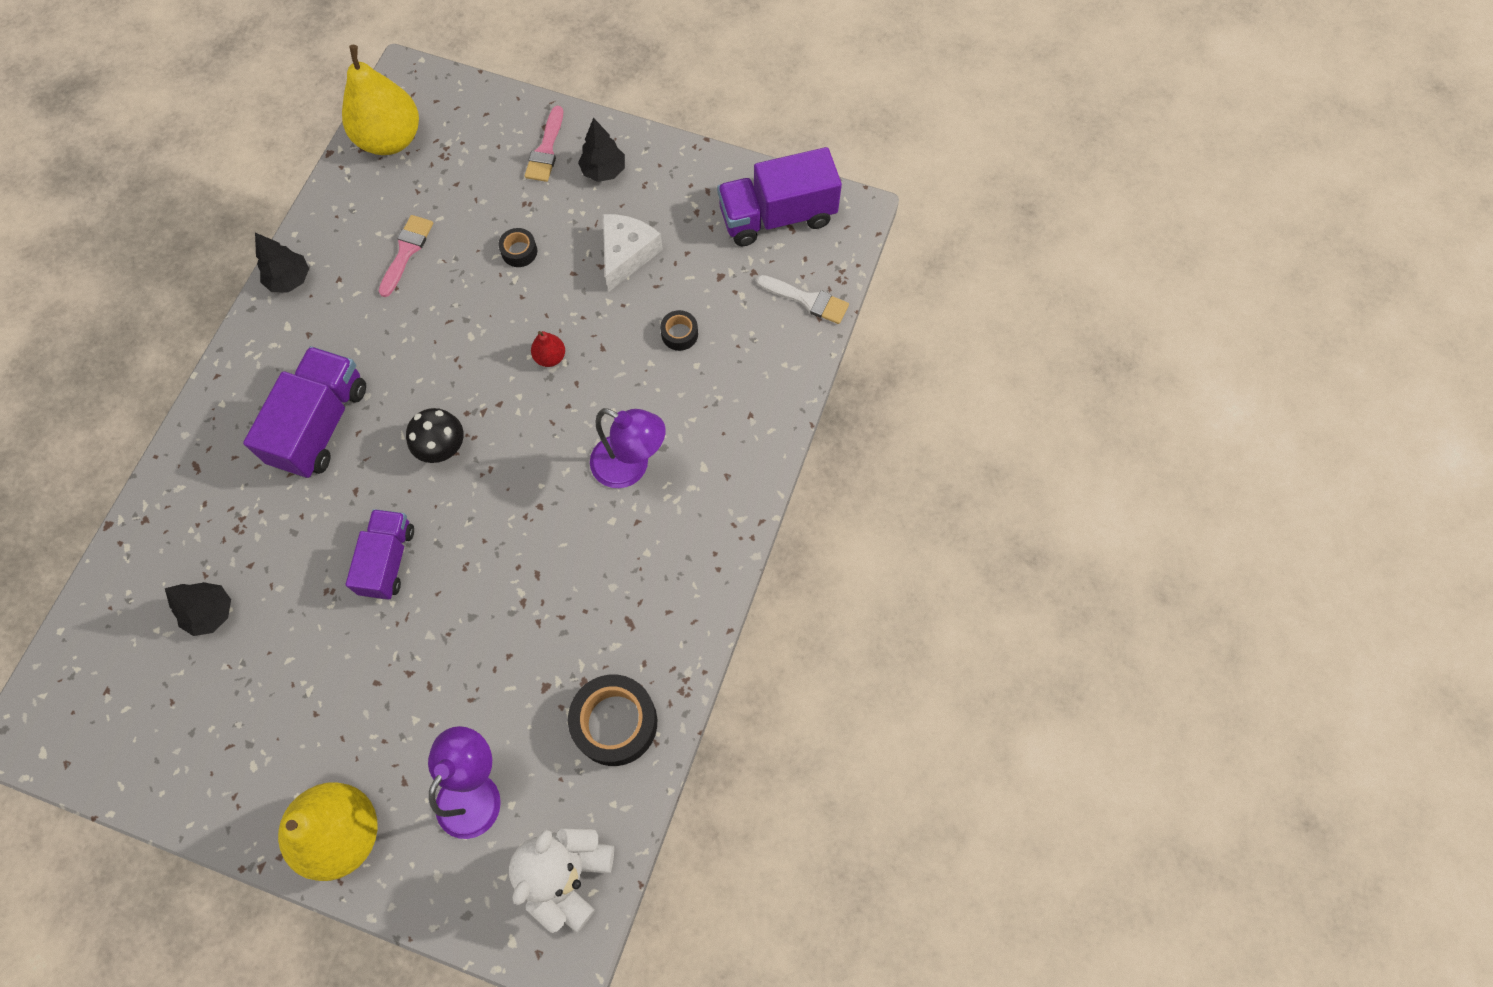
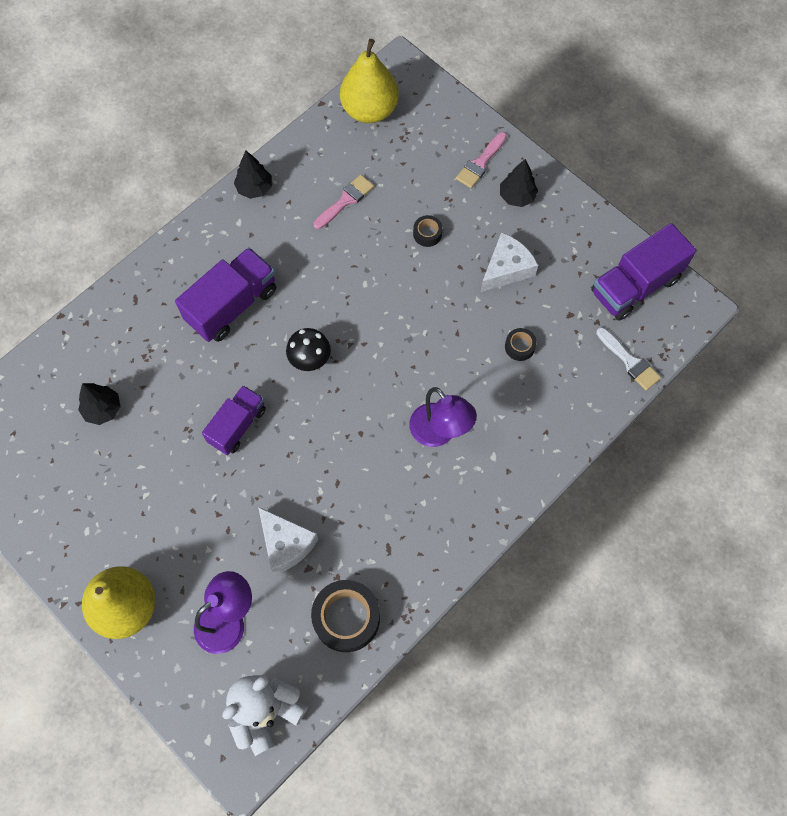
camera: 25 degrees right, 0 degrees up
red pear [531,331,565,367] -> none
purple truck [717,147,842,246] -> purple truck turned 45 degrees counterclockwise [591,223,697,321]
none -> white cheese [258,507,318,574]

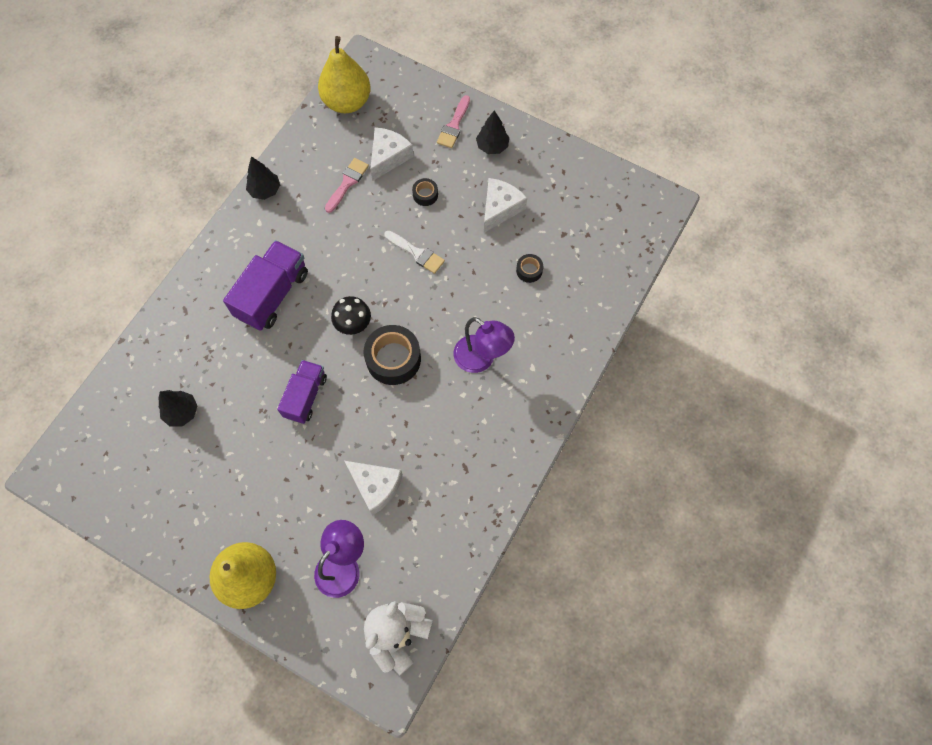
camera: 15 degrees left, 0 degrees up
black tape [311,580,380,652] -> black tape moved to [364,325,421,385]
purple truck [591,223,697,321] -> none
white brush [596,327,661,390] -> white brush moved to [384,231,445,274]
none -> white cheese [370,127,414,181]

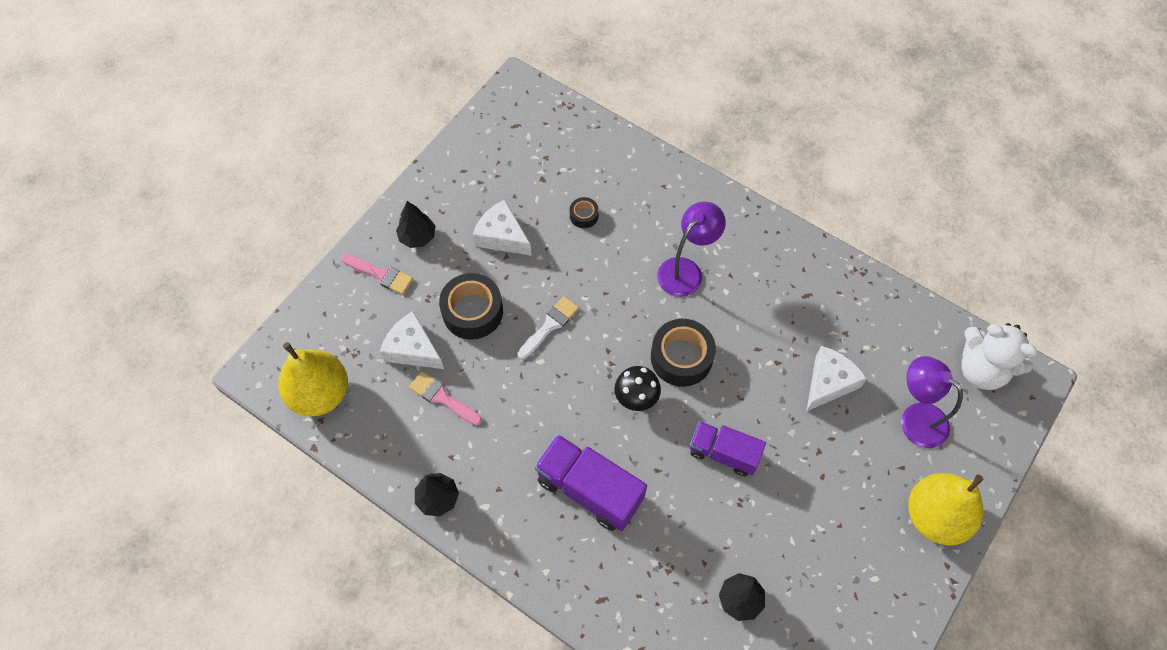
camera: 85 degrees left, 5 degrees down
black tape [412,178,438,206] -> black tape [439,273,503,340], size x2.01

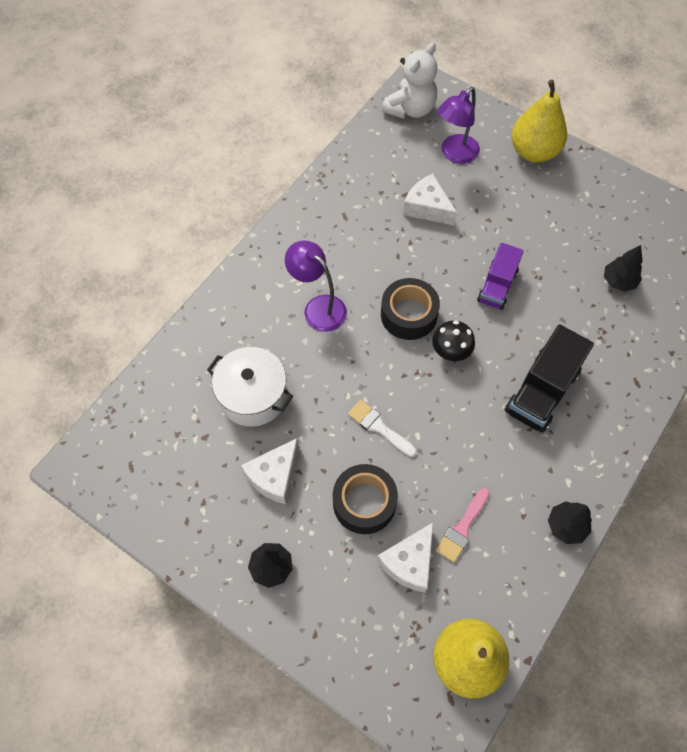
camera: 90 degrees left, 0 degrees up
pink brush [341,253,413,294] -> none
purple truck [534,434,647,531] -> black truck [505,325,594,433]
black tape [570,197,599,228] -> white pot [207,347,293,427]

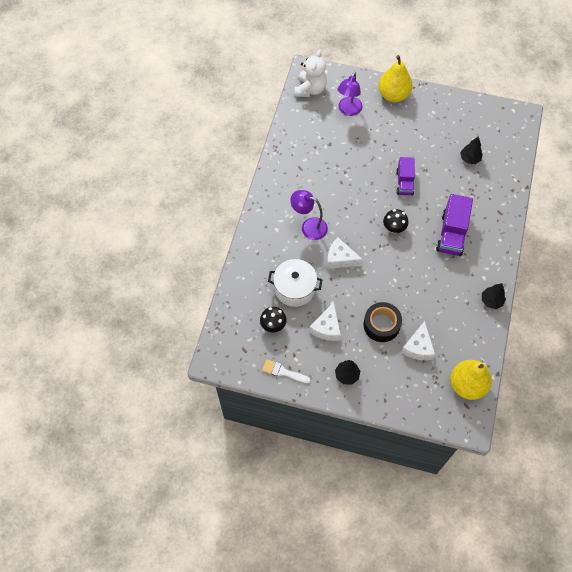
camera: 20 degrees left, 0 degrees up
white brush [348,400,417,457] -> white brush moved to [262,359,311,383]
black tape [381,278,440,340] -> none
white cheese [403,174,457,226] -> white cheese moved to [327,237,363,269]
pink brush [436,488,490,563] -> none
black truck [505,325,594,433] -> purple truck [436,194,473,256]
none -> black mushroom [260,307,287,332]

